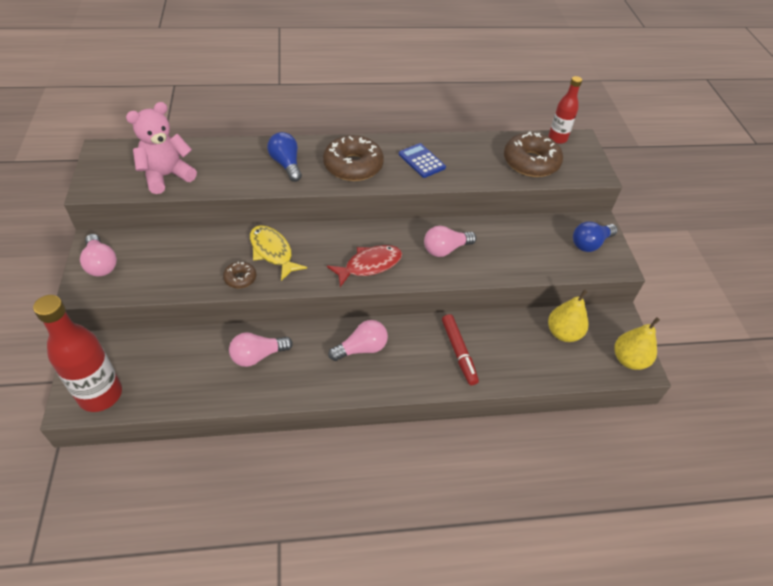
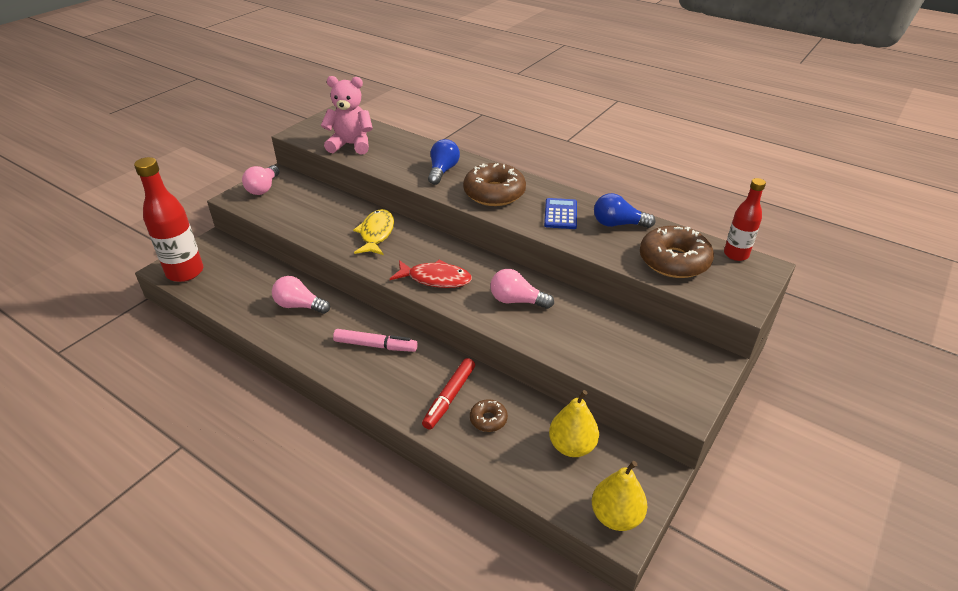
camera: 45 degrees right, 10 degrees down
brown donut [223,262,256,288] -> brown donut moved to [470,399,508,432]
pink light bulb [328,320,388,361] -> pink marker [333,329,418,352]
blue light bulb [573,221,618,252] -> blue light bulb moved to [594,193,655,228]

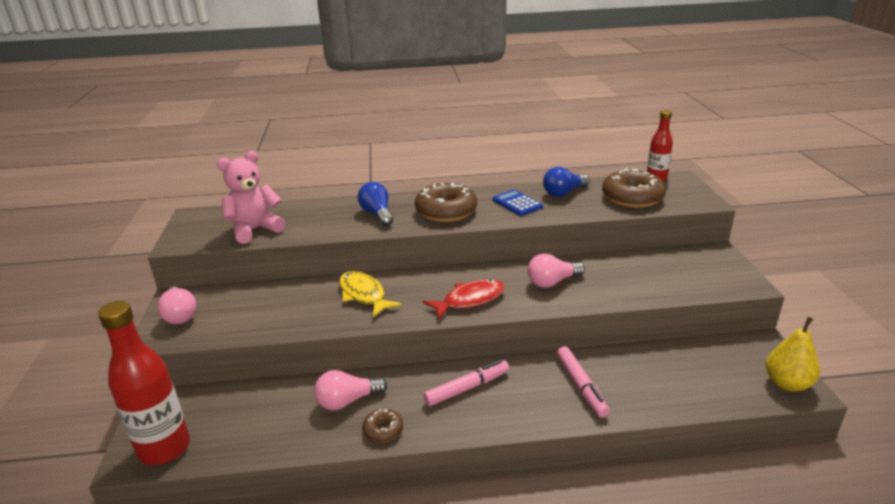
camera: 40 degrees left, 10 degrees down
red marker [422,358,475,430] -> pink marker [557,347,610,418]
brown donut [470,399,508,432] -> brown donut moved to [362,408,403,442]
yellow pear [549,390,599,457] -> none

